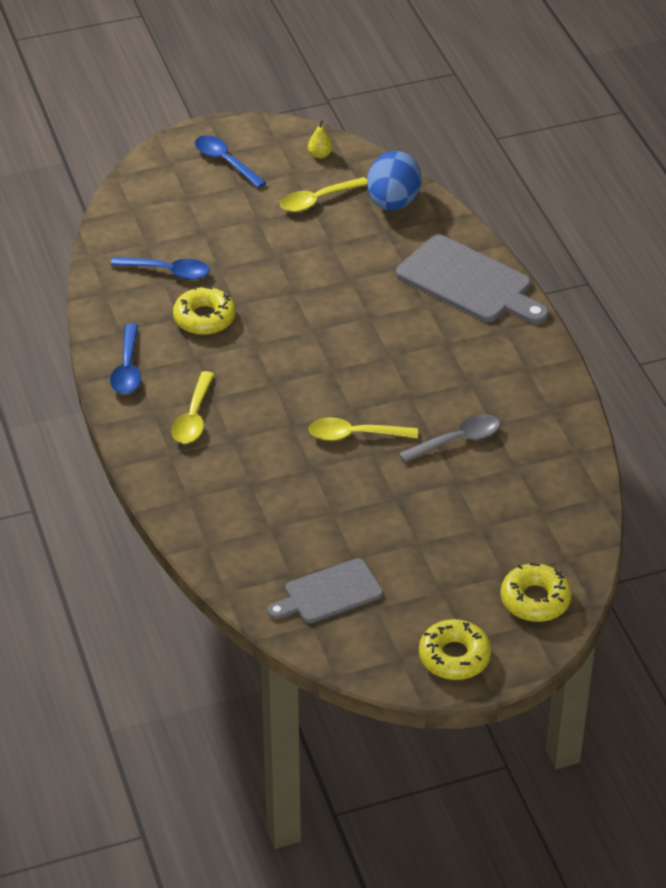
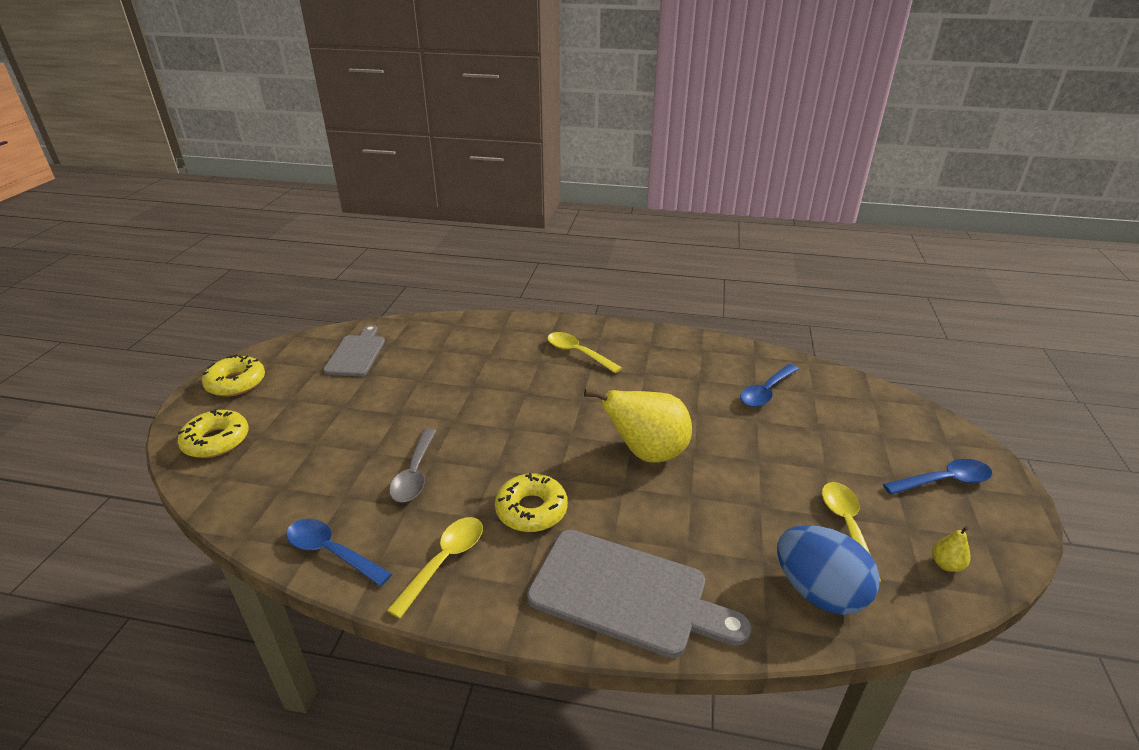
camera: 120 degrees right, 10 degrees down
blue spoon [110,324,141,394] -> blue spoon moved to [286,519,392,586]
yellow donut [173,286,236,335] -> yellow donut moved to [495,473,568,532]
yellow spoon [309,417,418,441] -> yellow spoon moved to [387,517,483,619]
grey cutting board [396,235,549,324] -> grey cutting board turned 135 degrees counterclockwise [527,530,751,658]
none -> yellow pear [584,389,692,463]

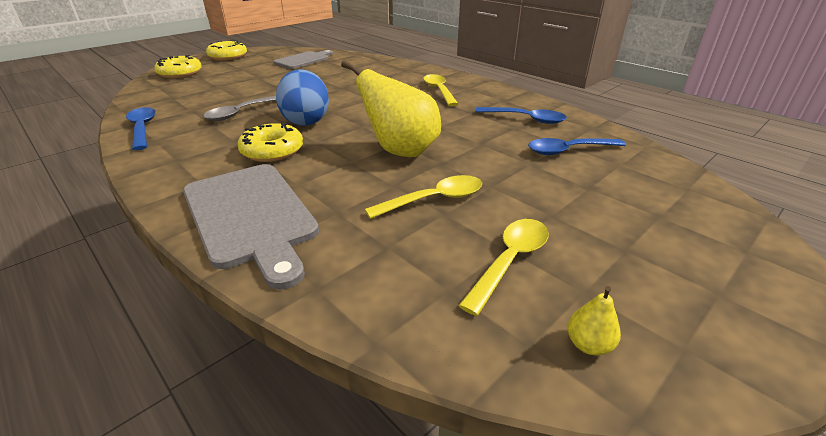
camera: 35 degrees right, 0 degrees up
yellow spoon [387,517,483,619] -> yellow spoon moved to [365,175,482,219]
blue egg [777,525,880,615] -> blue egg moved to [276,69,329,126]
blue spoon [883,459,992,495] -> blue spoon moved to [475,107,567,124]

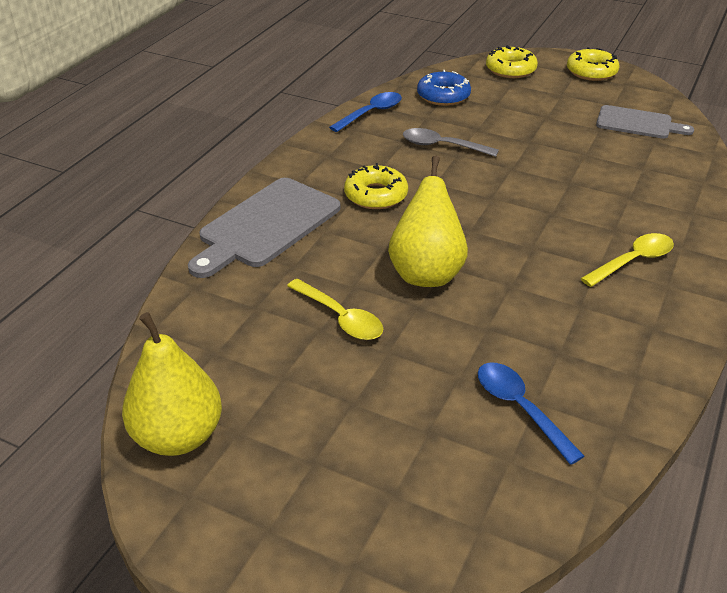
camera: 70 degrees right, 5 degrees up
blue egg [276,69,329,126] -> none
yellow spoon [458,219,549,316] -> none
blue spoon [475,107,567,124] -> none
yellow pear [567,286,621,355] -> yellow pear [122,312,222,456], size x2.48
none -> blue donut [417,70,471,106]

